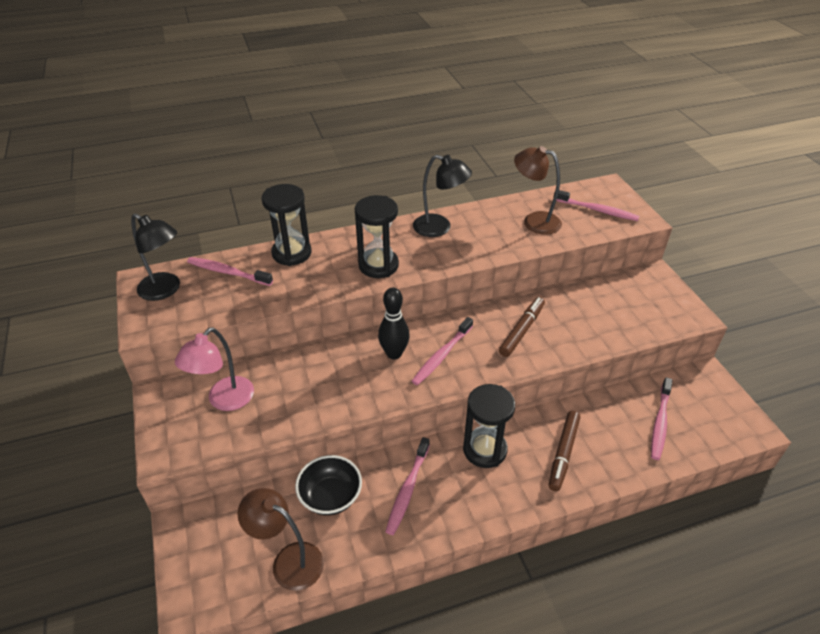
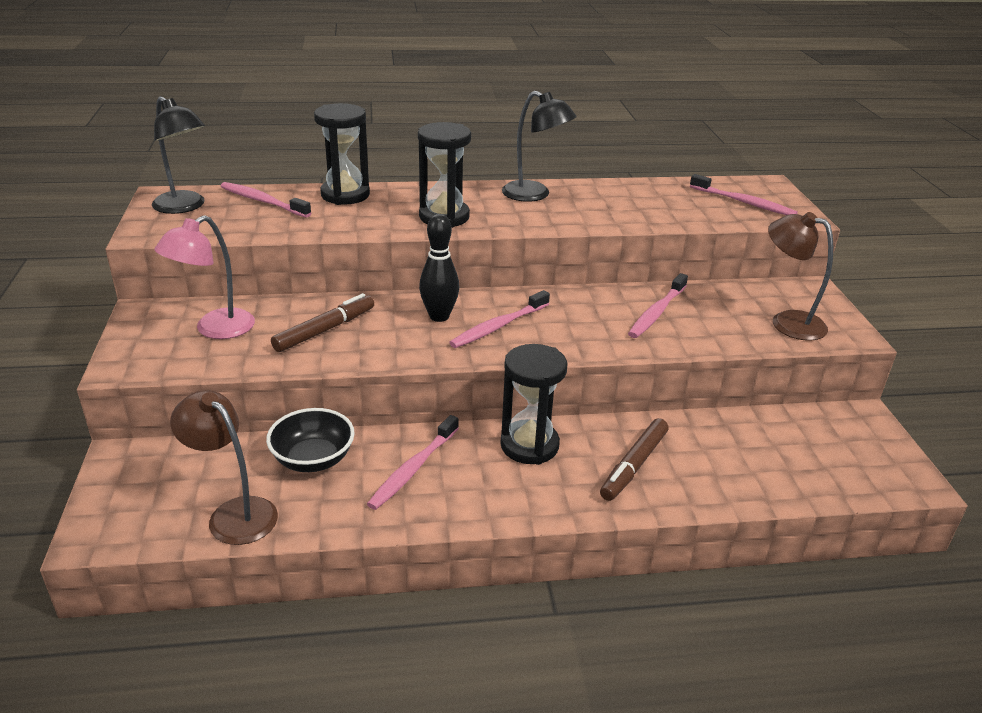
camera: 10 degrees right, 10 degrees down
brown marker [499,297,545,357] -> brown marker moved to [271,293,374,352]
brown lamp [514,146,562,235] -> brown lamp moved to [768,212,833,341]
pink toothbrush [651,377,673,460] -> pink toothbrush moved to [628,273,688,338]

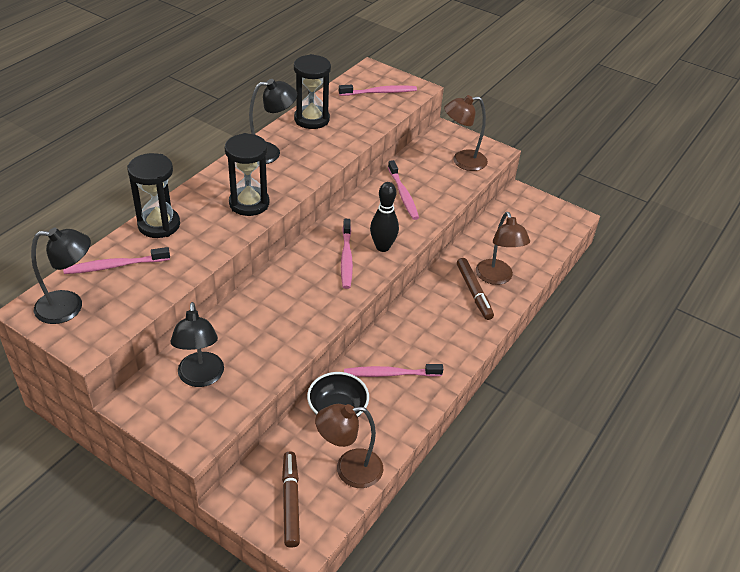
camera: 50 degrees left, 10 degrees up
pink lamp [154,215,255,339] -> black lamp [171,302,224,387]
brown marker [271,293,374,352] -> brown marker moved to [282,451,300,548]
pink toothbrush [367,415,459,510] -> pink toothbrush turned 105 degrees clockwise [344,364,443,377]
black bowling pin [419,214,459,322] -> black bowling pin moved to [370,182,399,252]
black hourglass [500,344,567,465] -> black hourglass moved to [294,54,331,129]
none -> brown lamp [476,212,530,285]

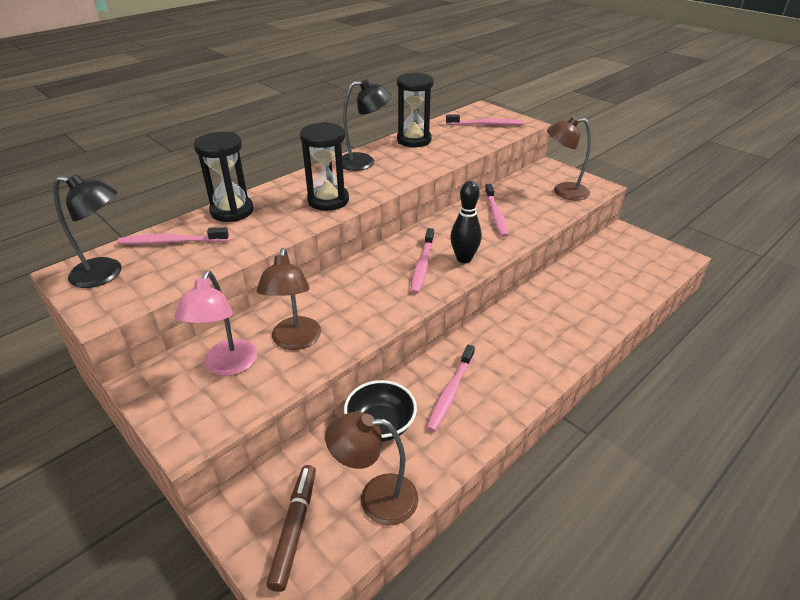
camera: 15 degrees right, 5 degrees down
black lamp [171,302,224,387] -> pink lamp [175,271,257,376]
pink toothbrush [344,364,443,377] -> pink toothbrush turned 75 degrees counterclockwise [427,344,475,432]
brown marker [457,258,494,320] -> none
brown lamp [476,212,530,285] -> brown lamp moved to [257,248,321,350]

